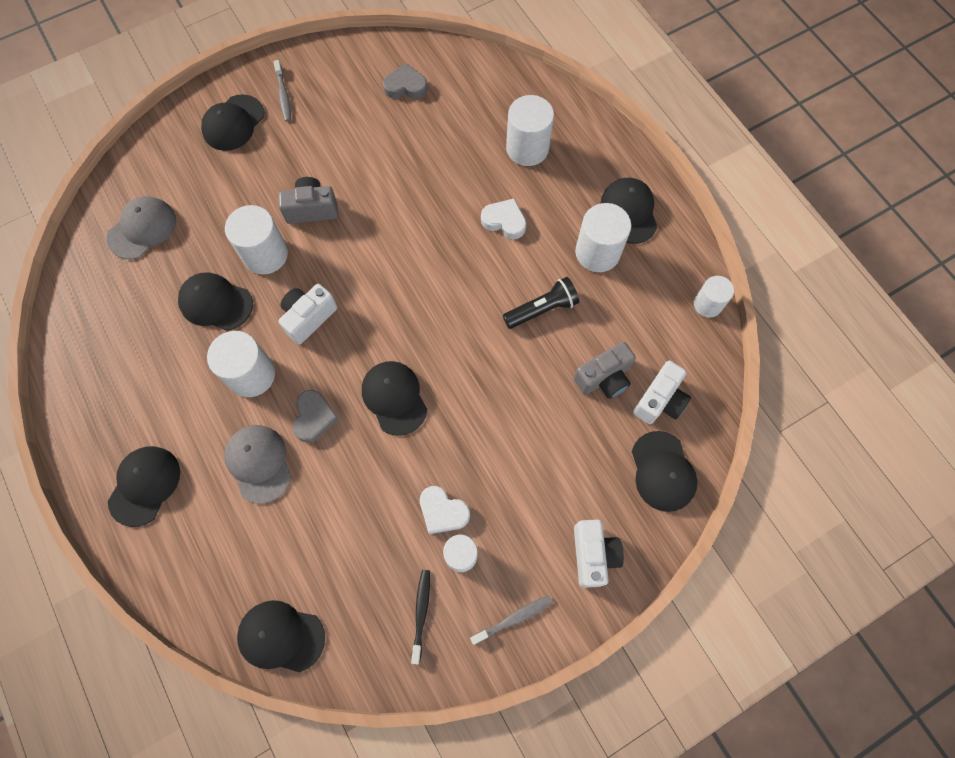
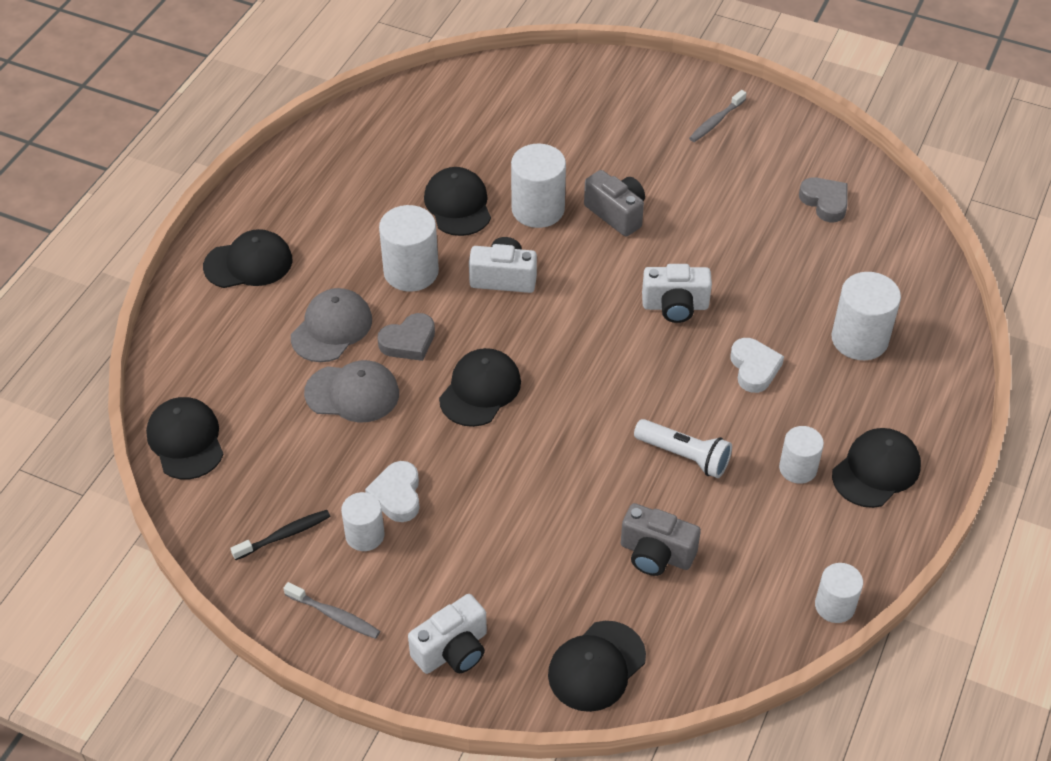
camera: 55 degrees right, 20 degrees down
grey cap [107,196,176,259] -> grey cap moved to [304,360,399,423]
black cap [201,94,264,151] -> none
black flashlight [503,277,579,329] -> white flashlight [634,419,732,478]
white cylinder [575,203,631,272] -> white cylinder [779,426,824,484], size x0.63
white camera [633,361,691,424] -> white camera moved to [642,264,712,323]

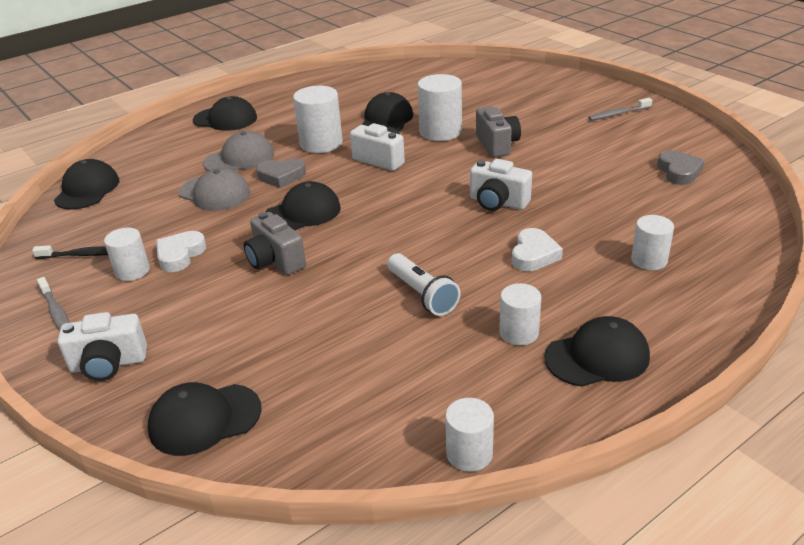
camera: 30 degrees right, 15 degrees down
grey camera [621,503,701,576] -> grey camera moved to [244,212,306,275]
white cylinder [831,272,901,360] -> white cylinder [631,215,674,270], size x0.63

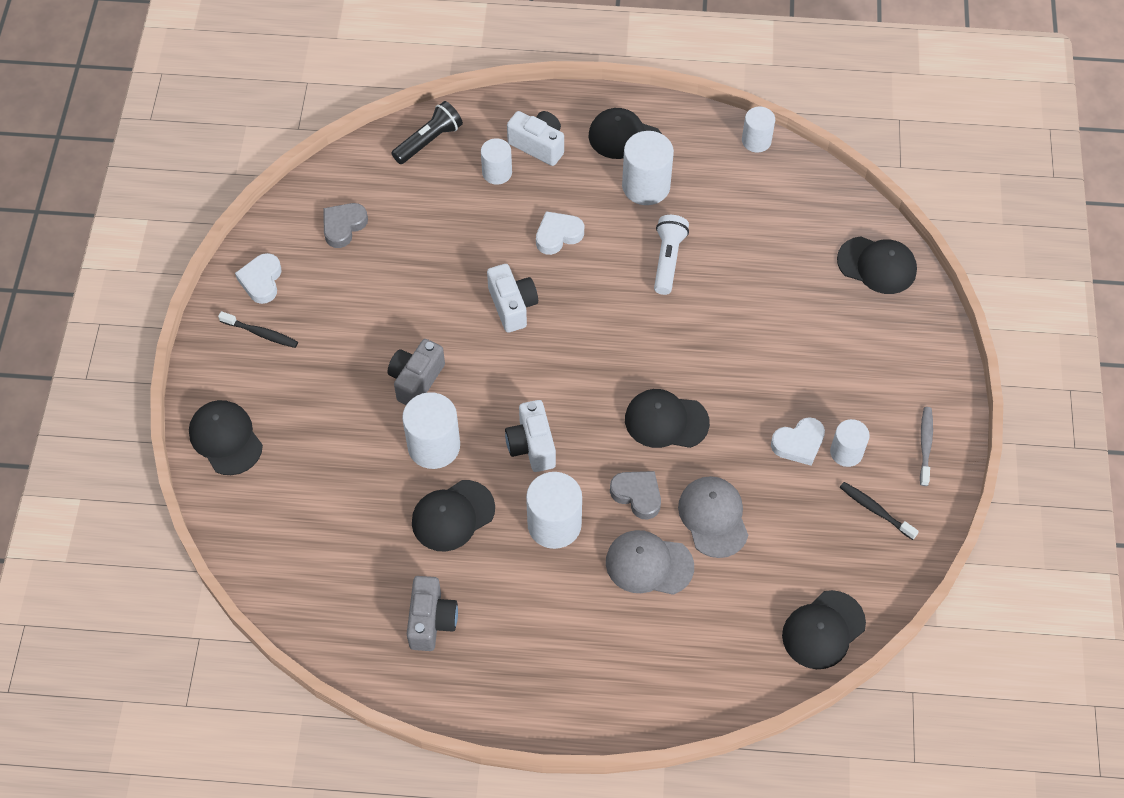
camera: 140 degrees left, 25 degrees up
white camera [57,312,147,381] -> white camera moved to [507,111,564,166]
black cap [193,96,257,131] -> black cap moved to [189,400,263,475]
grey camera [244,212,306,275] -> grey camera moved to [407,576,458,651]
white cylinder [499,283,541,345] -> white cylinder [622,131,674,205], size x1.60
grey toothbrush [588,98,652,120] -> black toothbrush [218,311,298,348]
none -> white heart [235,253,281,304]
none -> black flashlight [392,101,463,164]

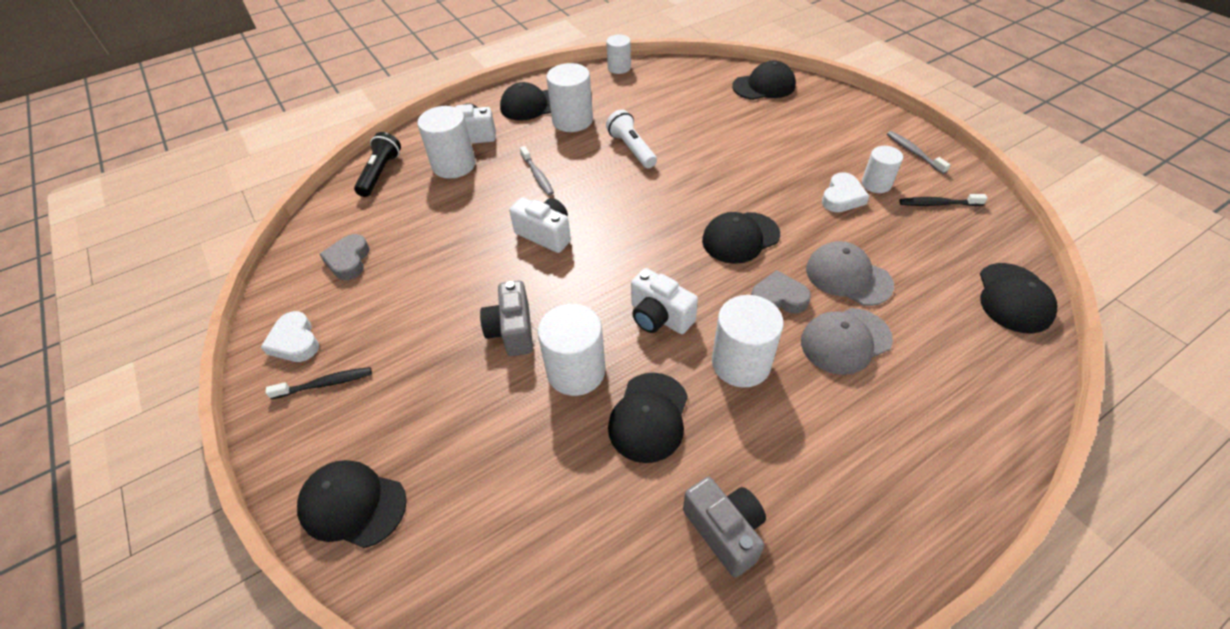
camera: 35 degrees left, 10 degrees down
white cylinder [481,138,512,185] -> white cylinder [417,106,476,179], size x1.60
white heart [536,211,584,255] -> grey toothbrush [520,146,554,196]

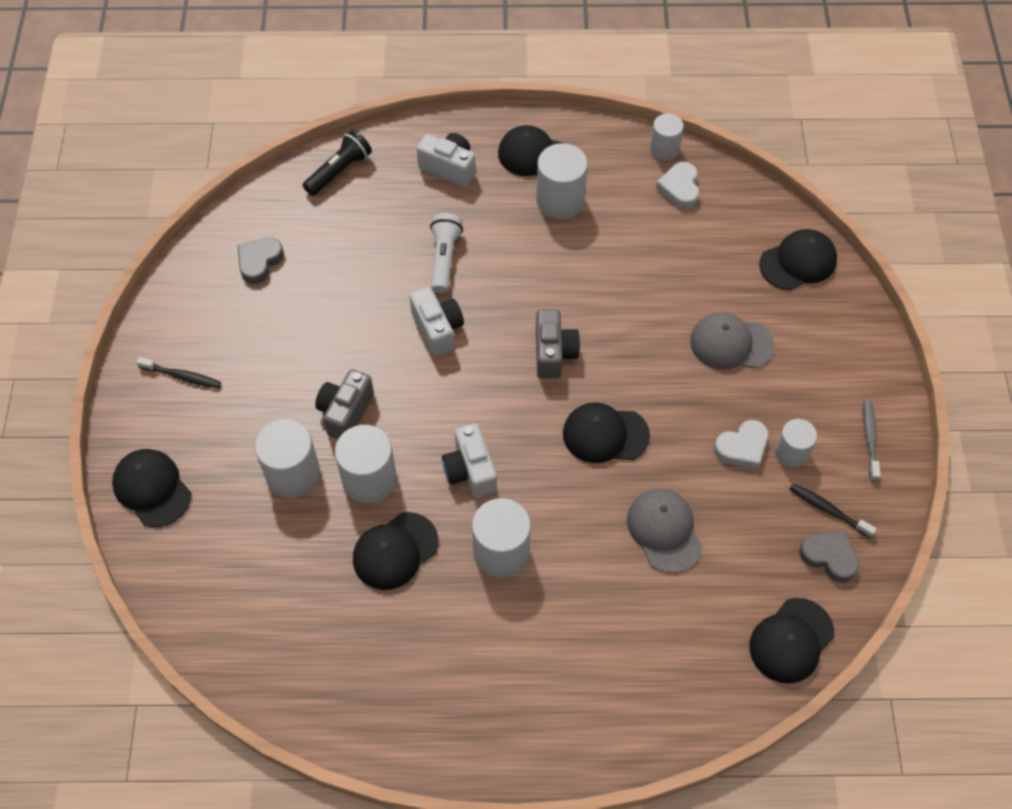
camera: 30 degrees right, 10 degrees up
white heart [261,311,319,362] -> white heart moved to [656,162,699,209]
white cylinder [417,106,476,179] -> white cylinder moved to [255,419,320,498]
grey toothbrush [520,146,554,196] -> none
white flashlight [606,110,657,168] -> white flashlight moved to [430,213,463,293]
grey camera [683,477,766,577] -> grey camera moved to [536,309,580,379]
black cap [732,60,796,100] -> black cap turned 45 degrees counterclockwise [759,229,837,290]
grey heart [751,270,811,313] -> grey heart moved to [799,530,859,582]
grey cap [801,308,893,375] -> grey cap moved to [690,312,775,370]

